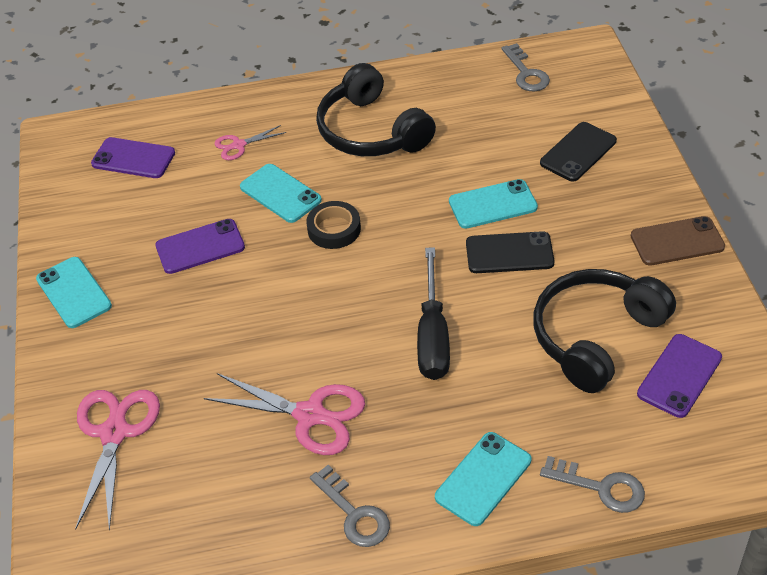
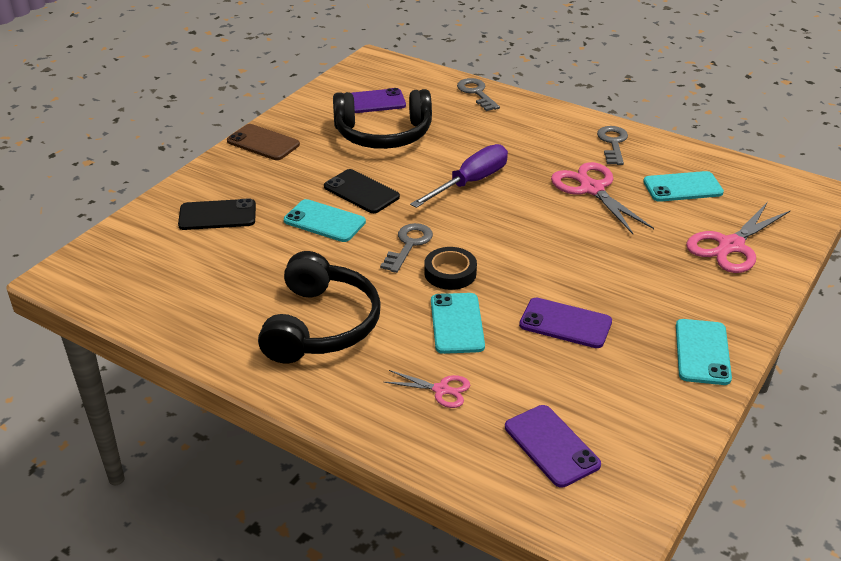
camera: 140 degrees left, 10 degrees down
black screwdriver [417,247,450,380] -> purple screwdriver [410,144,508,208]
turquoise phone [435,432,531,526] -> turquoise phone moved to [643,171,724,202]
grey key [501,43,550,91] -> grey key moved to [380,223,433,273]

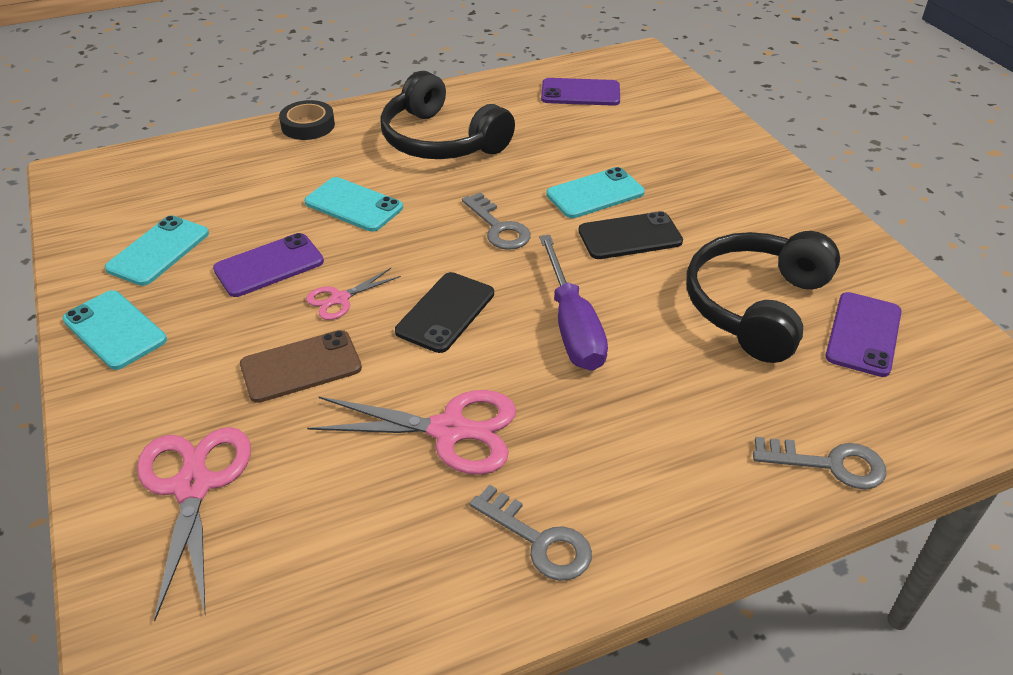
camera: 125 degrees right, 5 degrees up
black phone [178,198,256,230] -> black phone moved to [395,272,494,353]
brown phone [227,124,300,160] -> brown phone moved to [240,330,362,403]
pink scissors [384,370,470,408] -> pink scissors moved to [306,268,401,320]
black tape [424,247,477,290] -> black tape moved to [279,100,335,140]
purple phone [505,405,601,488] -> purple phone moved to [541,78,620,106]
turquoise phone [643,171,724,202] -> turquoise phone moved to [105,215,209,286]

